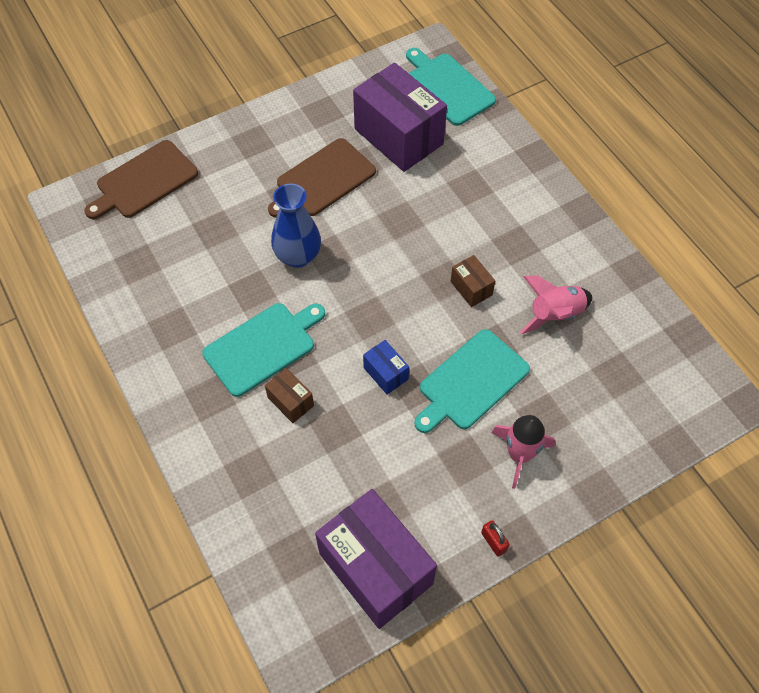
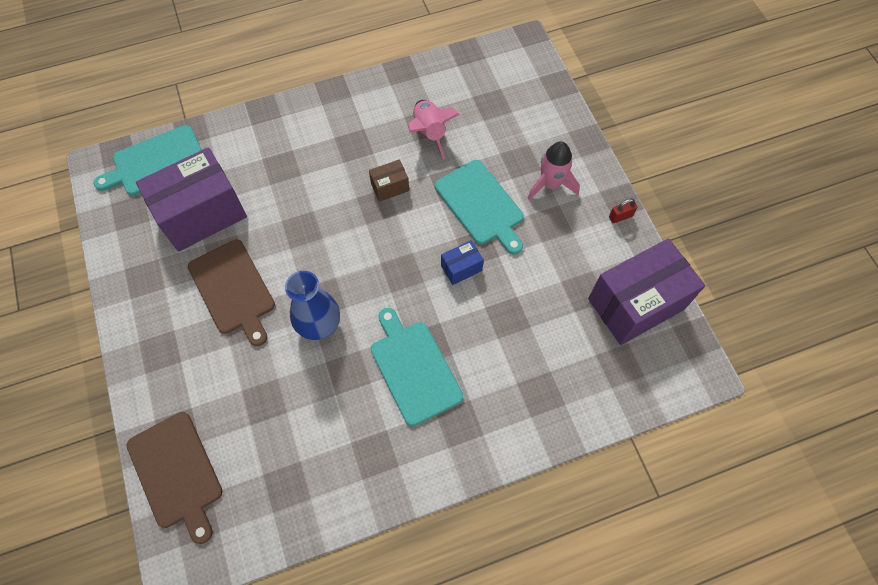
camera: 80 degrees left, 5 degrees up
brown box [265,368,314,423] -> none

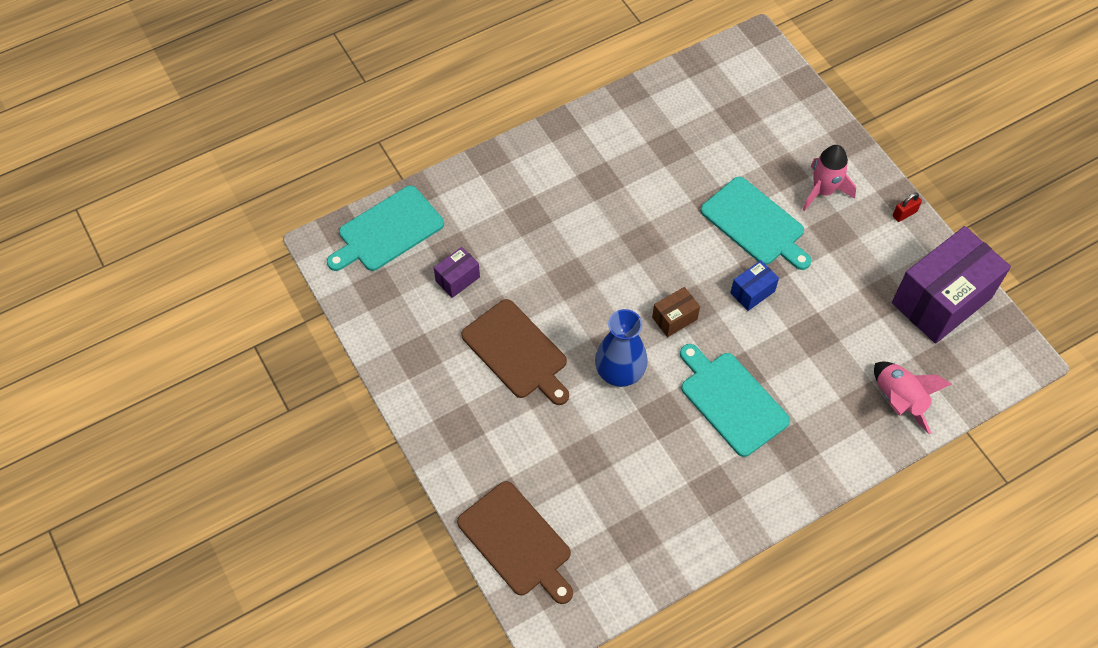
camera: 10 degrees left, 5 degrees down
purple box [136,147,247,252] -> purple box [434,247,480,298], size x0.44
brown box [369,160,409,202] -> brown box moved to [652,287,700,337]
pink rocket [408,100,460,160] -> pink rocket moved to [874,361,952,434]

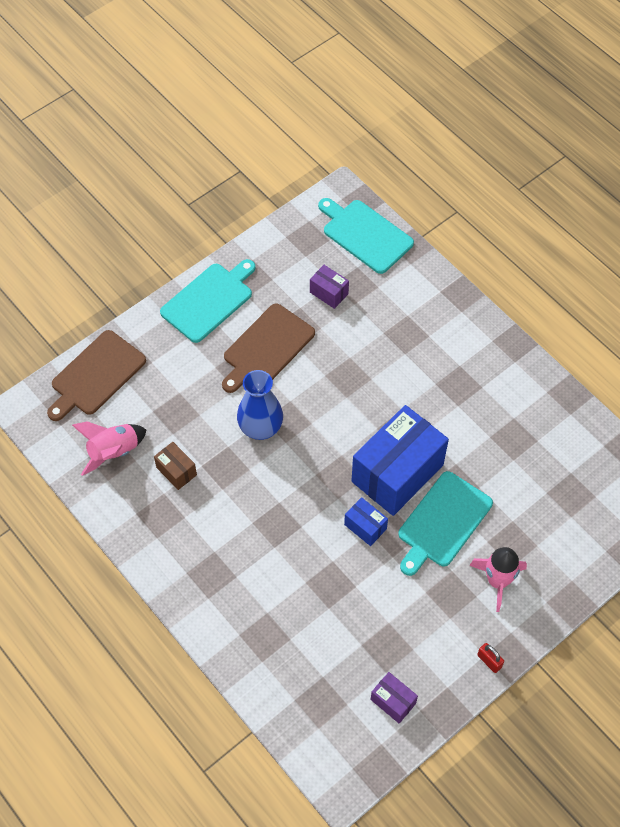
camera: 80 degrees right, 0 degrees up
brown box [652,287,700,337] -> brown box moved to [154,442,197,490]
turquoise cutting board [680,344,790,457] -> turquoise cutting board moved to [160,259,256,343]
pink rocket [874,361,952,434] -> pink rocket moved to [72,421,146,476]
purple box [892,226,1011,344] -> purple box [370,672,418,723], size x0.44
none -> blue box [351,405,449,516]

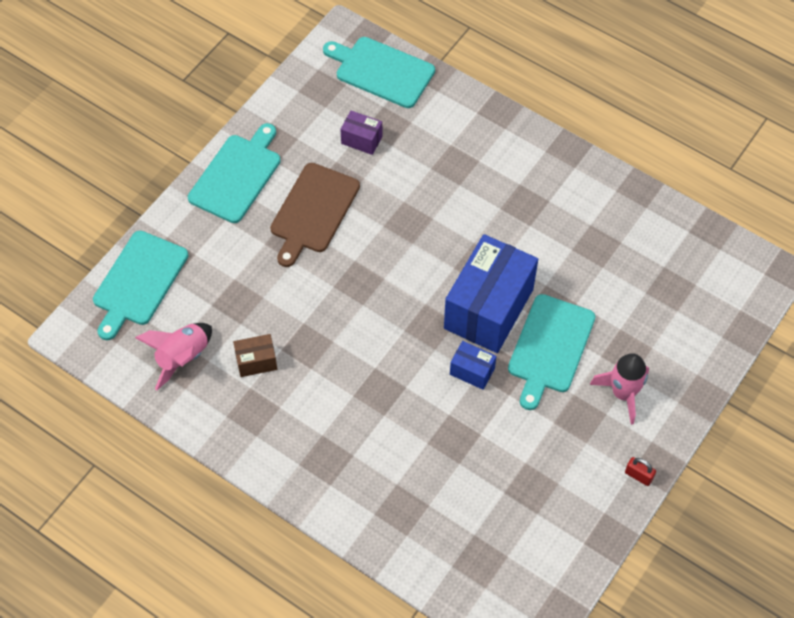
camera: 15 degrees left, 0 degrees up
brown cutting board [47,330,146,421] -> turquoise cutting board [93,231,188,340]
brown box [154,442,197,490] -> brown box turned 45 degrees counterclockwise [233,334,277,377]
blue vase [237,370,283,440] -> none
purple box [370,672,418,723] -> none

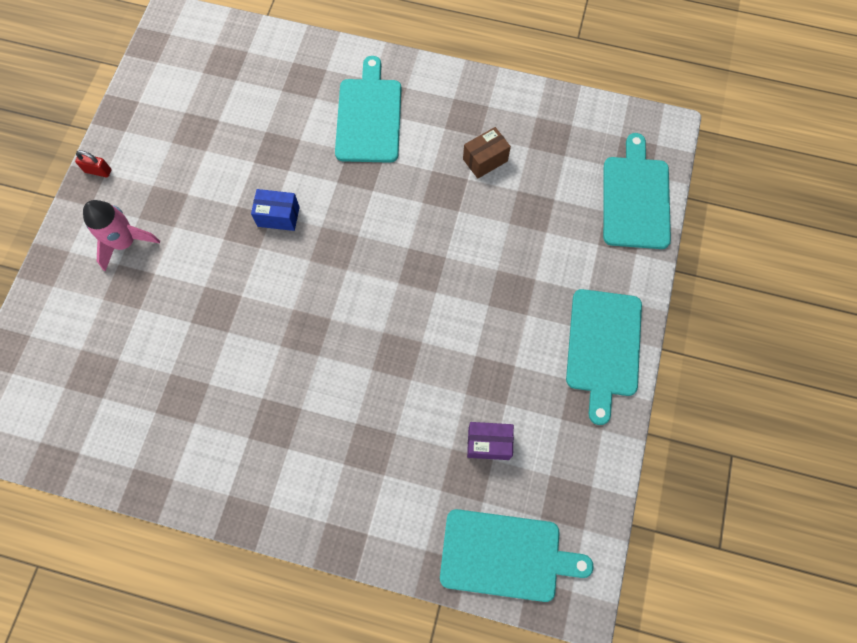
camera: 160 degrees right, 10 degrees up
pink rocket [135,323,212,390] -> none
brown cutting board [270,163,360,267] -> none
blue box [444,234,538,353] -> none
turquoise cutting board [508,294,596,410] -> turquoise cutting board moved to [335,56,401,163]

